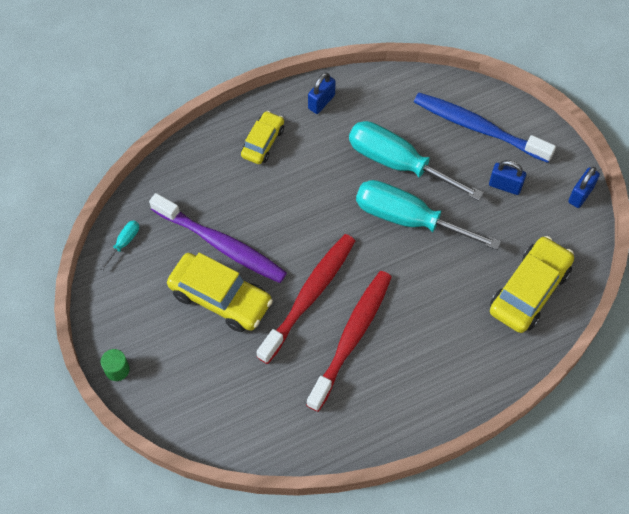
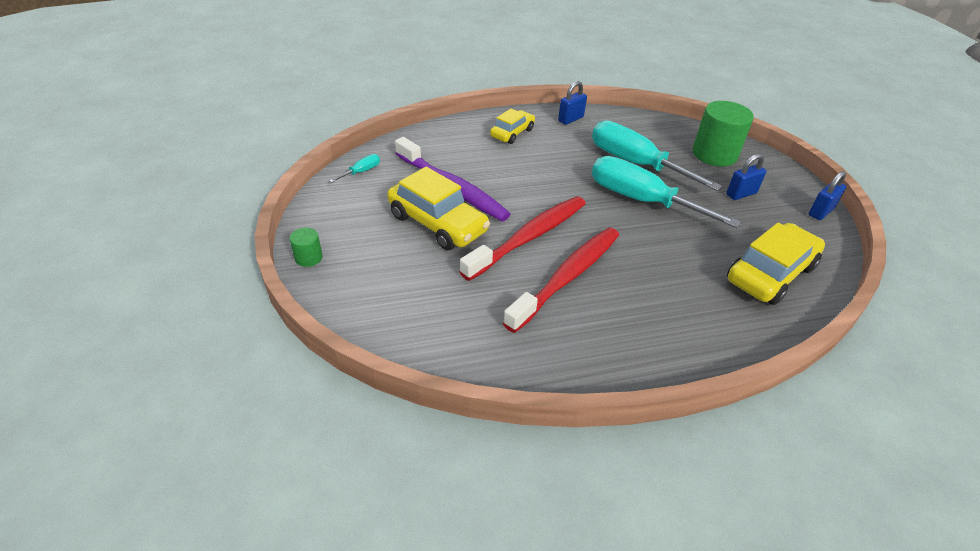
camera: 10 degrees right, 20 degrees down
blue toothbrush [414,93,556,163] -> green cylinder [693,101,754,167]
blue padlock [489,160,526,195] -> blue padlock turned 60 degrees counterclockwise [726,154,766,200]

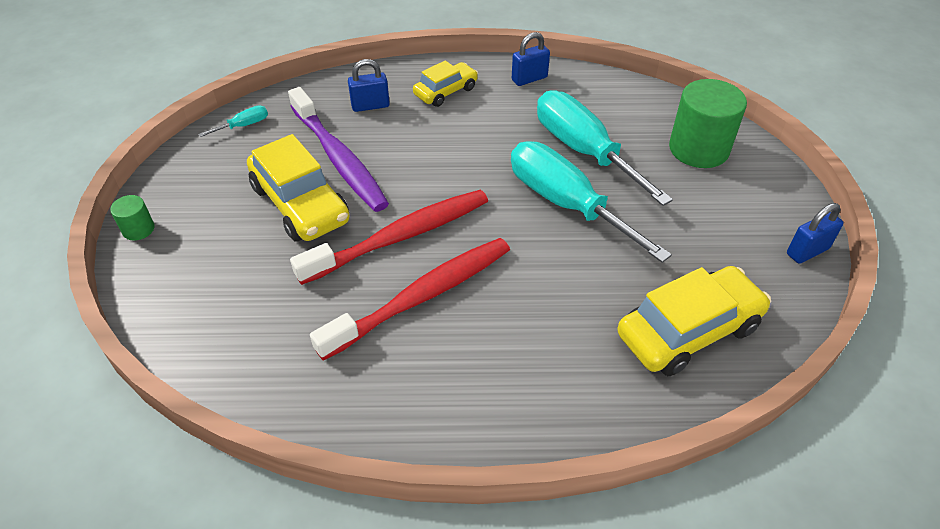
camera: 15 degrees right, 5 degrees up
blue padlock [726,154,766,200] -> blue padlock moved to [348,59,390,112]

